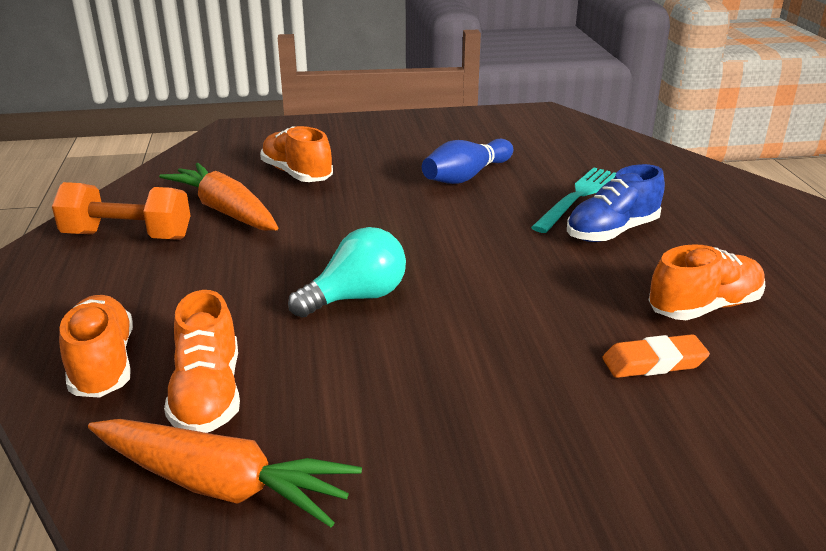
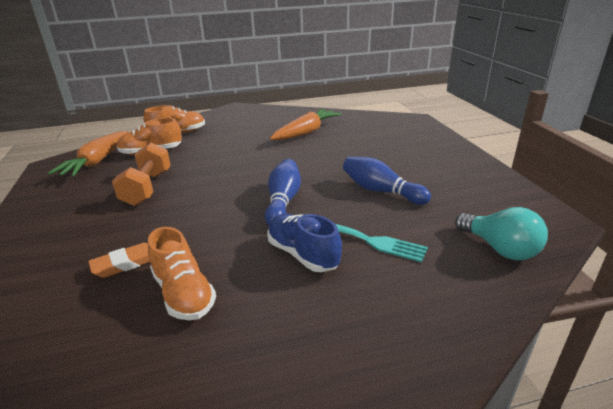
camera: 85 degrees right, 0 degrees up
orange dumbbell [52,182,190,240] -> orange dumbbell moved to [112,143,171,206]
orange shoe [260,126,333,182] -> none
turquoise light bulb [288,227,406,318] -> turquoise light bulb moved to [455,207,548,260]
orange eraser [602,334,710,378] -> orange eraser turned 75 degrees clockwise [88,243,150,278]
none -> blue bowling pin [265,159,301,225]

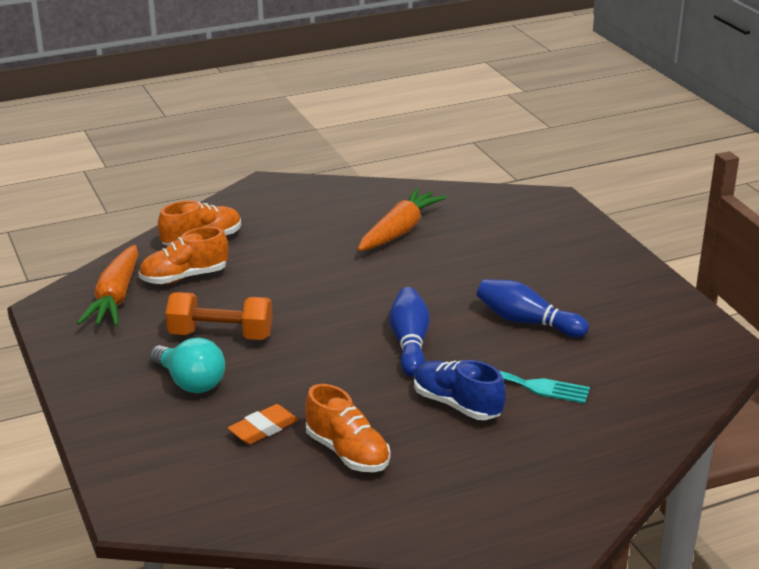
camera: 10 degrees left, 0 degrees up
orange dumbbell [112,143,171,206] -> orange dumbbell turned 75 degrees counterclockwise [165,292,273,340]
turquoise light bulb [455,207,548,260] -> turquoise light bulb moved to [150,337,225,393]

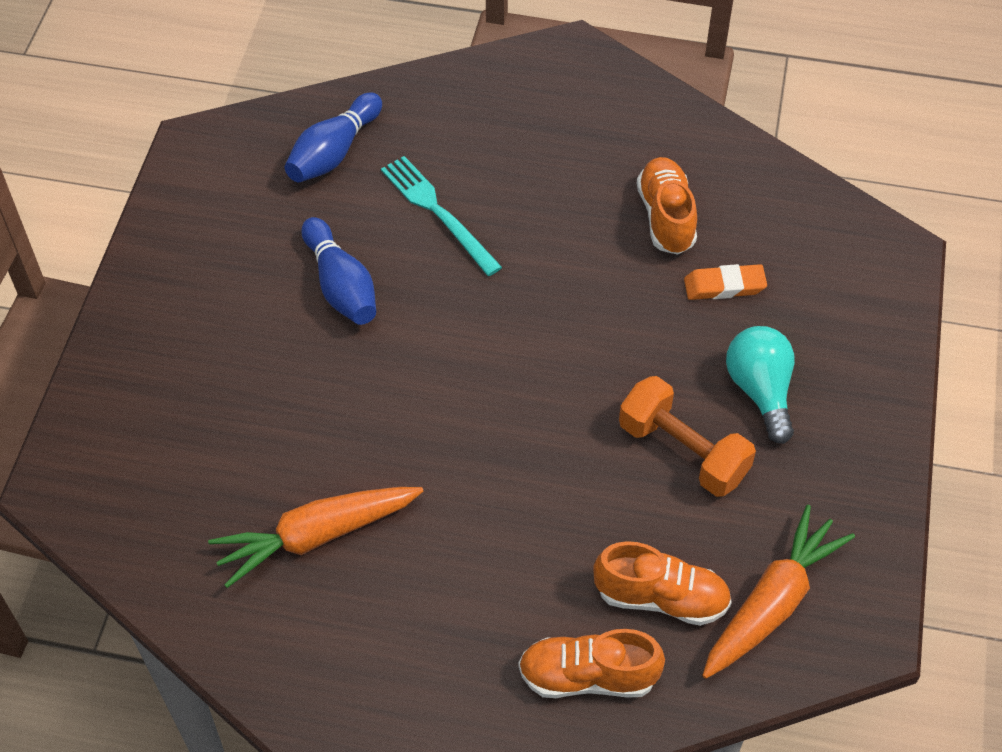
camera: 145 degrees left, 25 degrees up
blue bowling pin [389,287,430,377] -> blue bowling pin moved to [285,93,382,182]
blue shoe [414,360,506,420] -> none

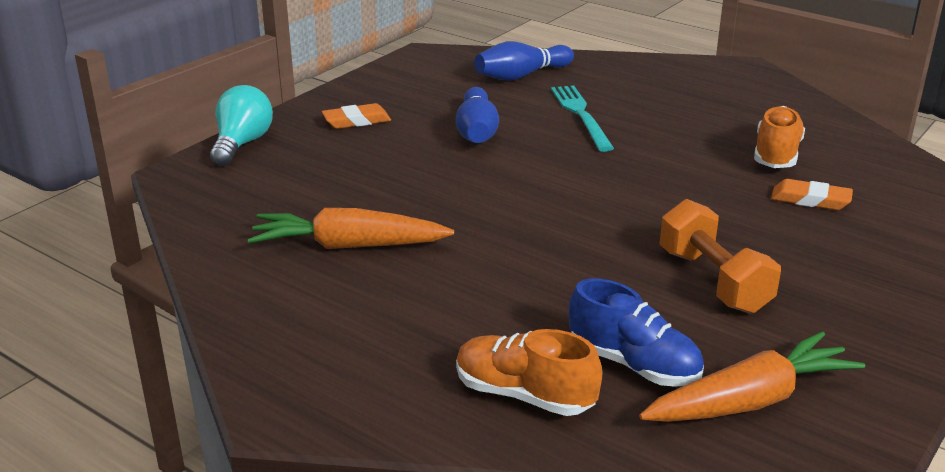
camera: 25 degrees right, 25 degrees down
orange shoe [593,541,732,626] -> blue shoe [569,278,704,387]
turquoise light bulb [726,326,795,444] -> turquoise light bulb moved to [210,85,273,166]
none -> orange eraser [322,103,391,129]

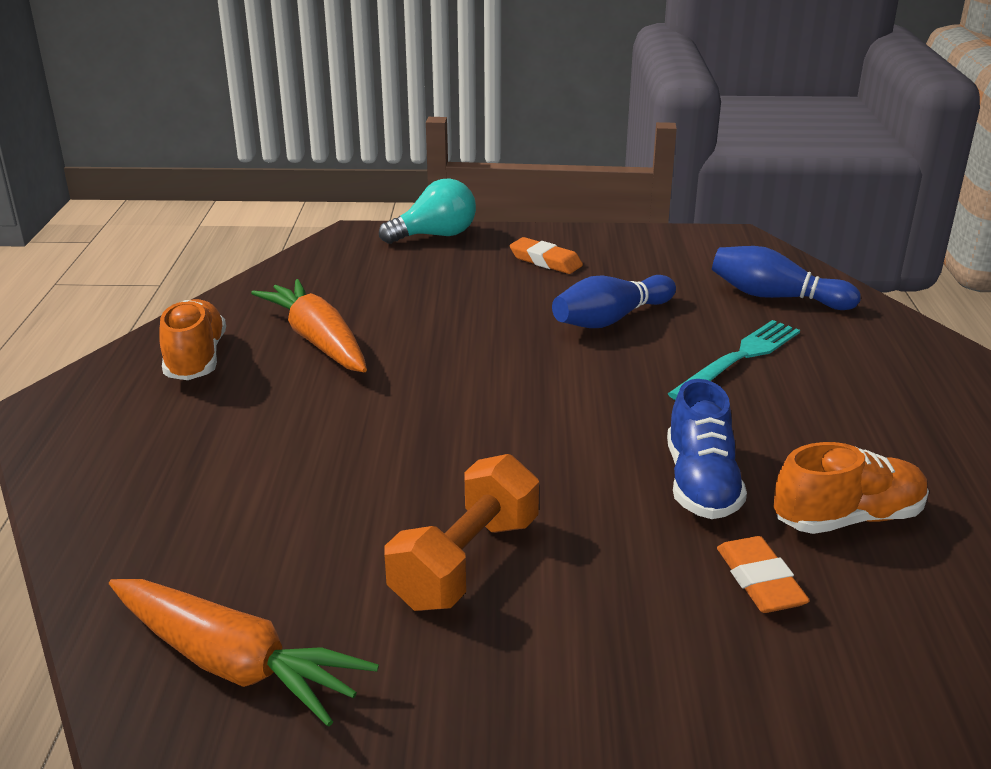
camera: 55 degrees right, 0 degrees up
orange shoe [456,329,602,416] -> orange shoe moved to [159,299,226,380]
blue shoe [569,278,704,387] -> blue shoe moved to [667,379,747,519]

